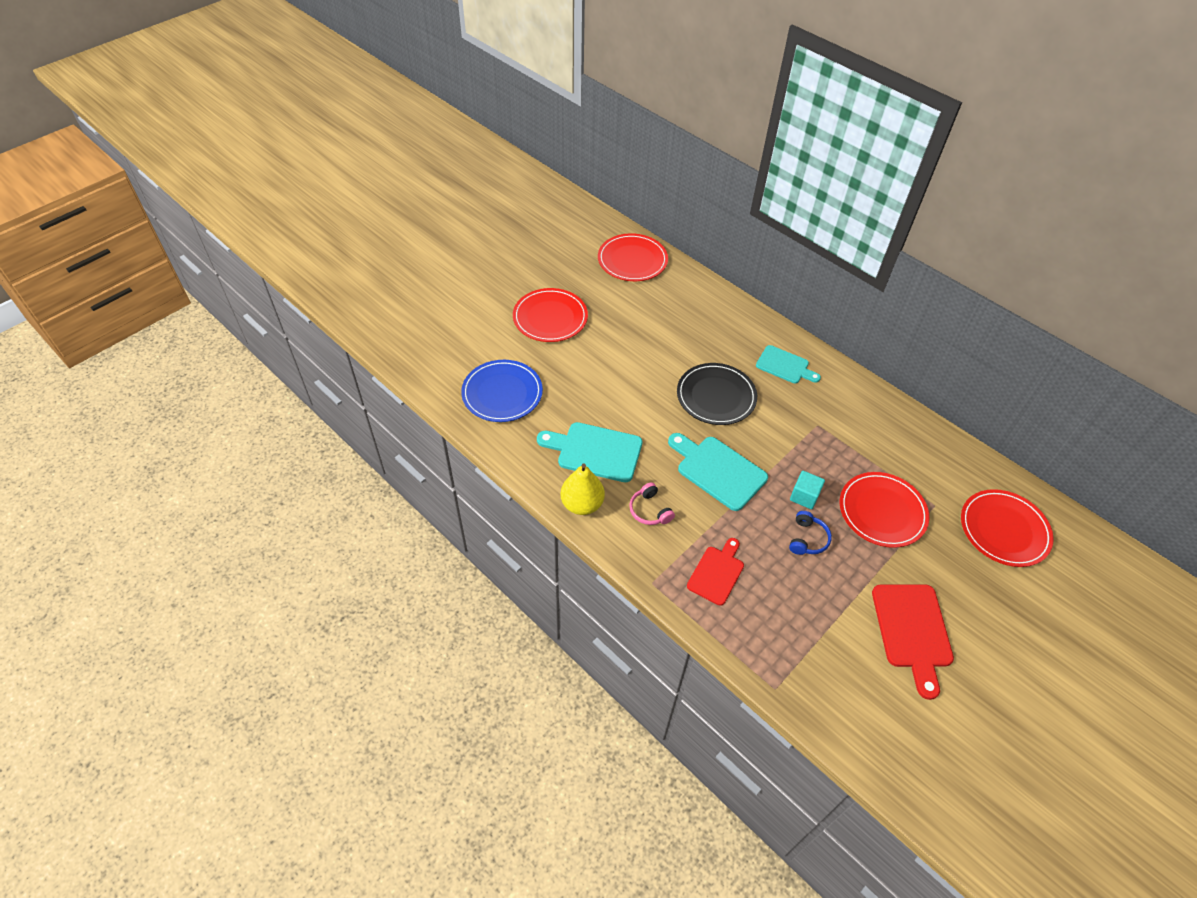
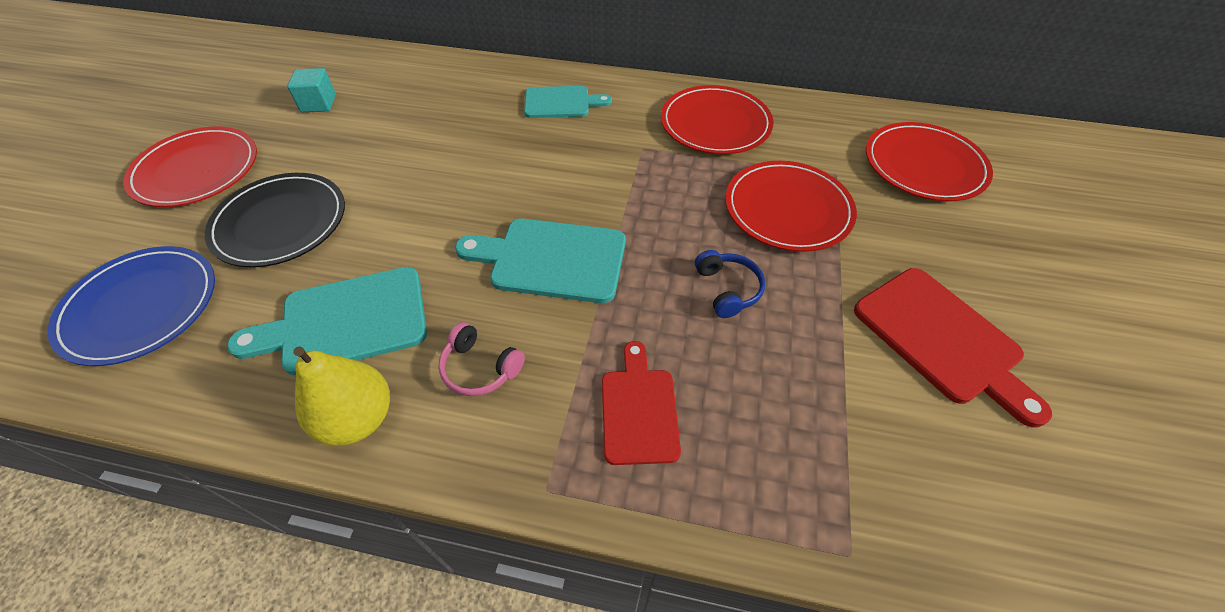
camera: 30 degrees left, 0 degrees up
red plate [598,233,668,281] -> red plate moved to [661,85,774,154]
black plate [677,363,757,425] -> black plate moved to [205,173,345,267]
turquoise cube [790,471,825,509] -> turquoise cube moved to [287,68,336,112]

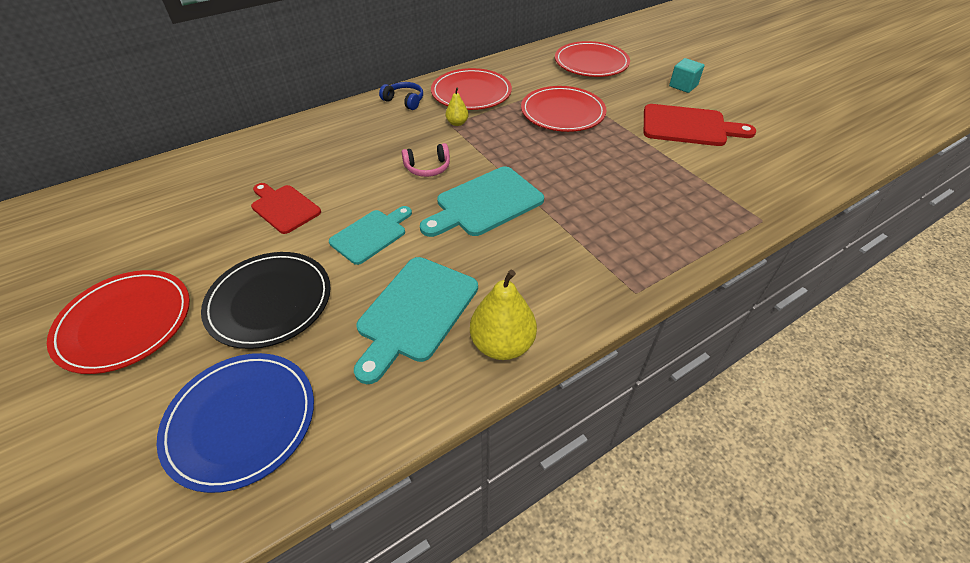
camera: 45 degrees left, 5 degrees down
turquoise cube [287,68,336,112] -> turquoise cube moved to [669,58,705,93]
pink headphones [438,322,525,396] -> pink headphones moved to [402,143,450,177]
turquoise cutting board [524,86,612,118] -> turquoise cutting board moved to [329,206,412,265]
red cutting board [602,341,681,465] -> red cutting board moved to [251,183,321,234]
blue headphones [695,250,765,318] -> blue headphones moved to [379,82,423,110]
none -> yellow pear [446,88,469,126]

